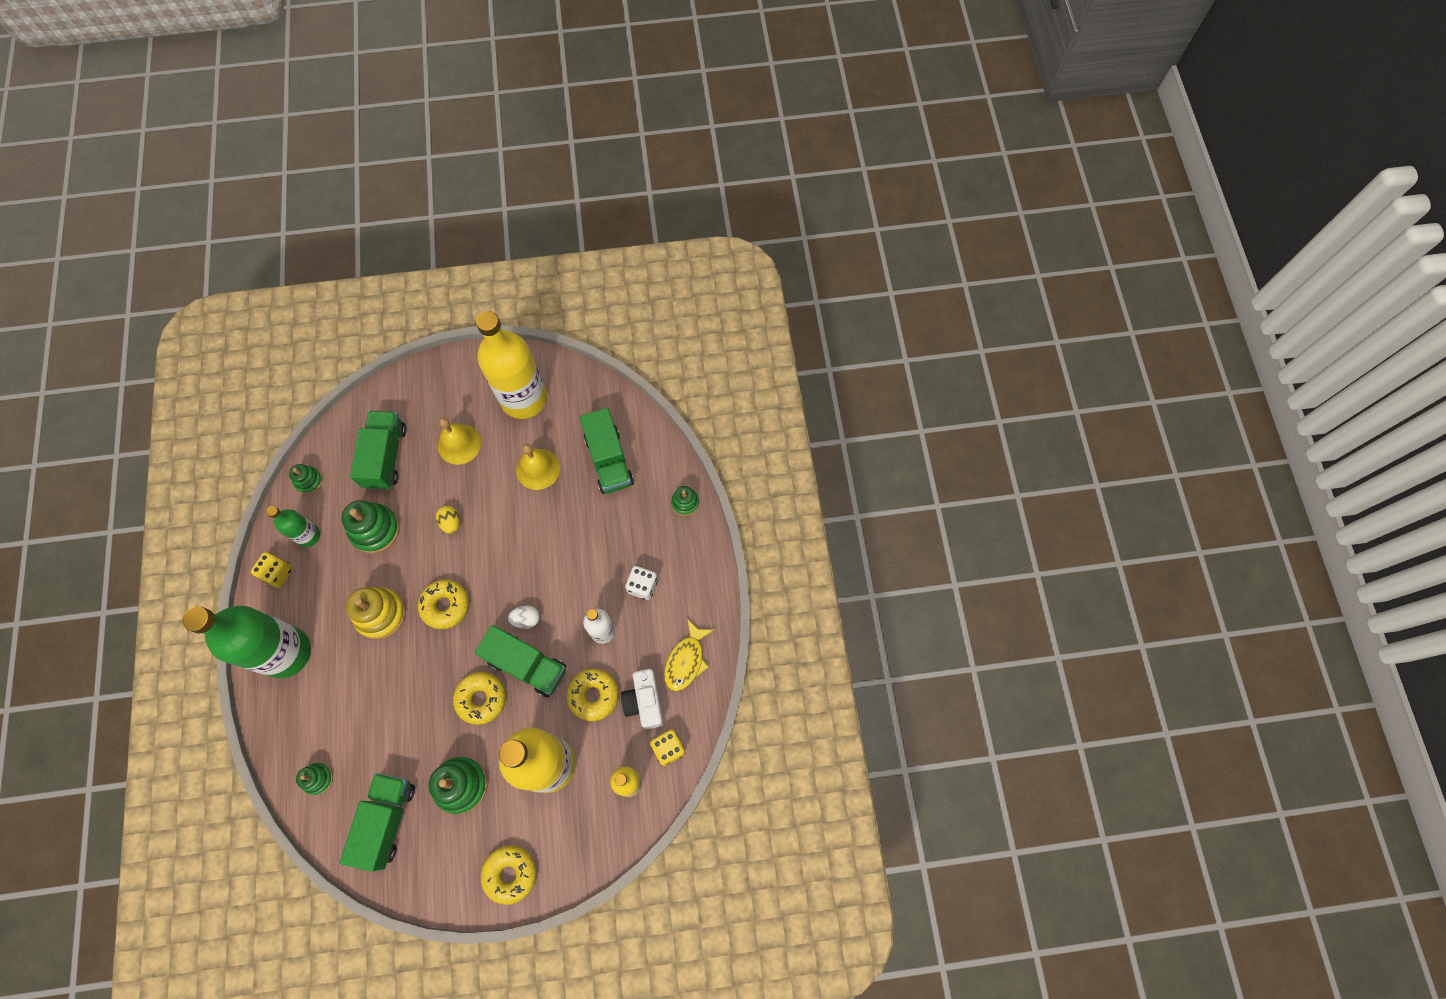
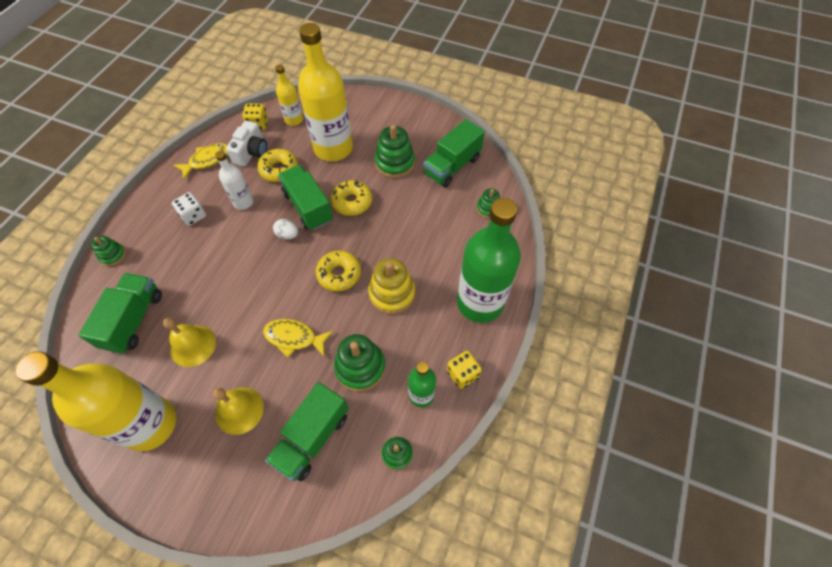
camera: 150 degrees left, 10 degrees down
yellow egg [436,506,460,534] -> yellow fish [263,319,333,357]
yellow donut [481,845,536,905] -> none

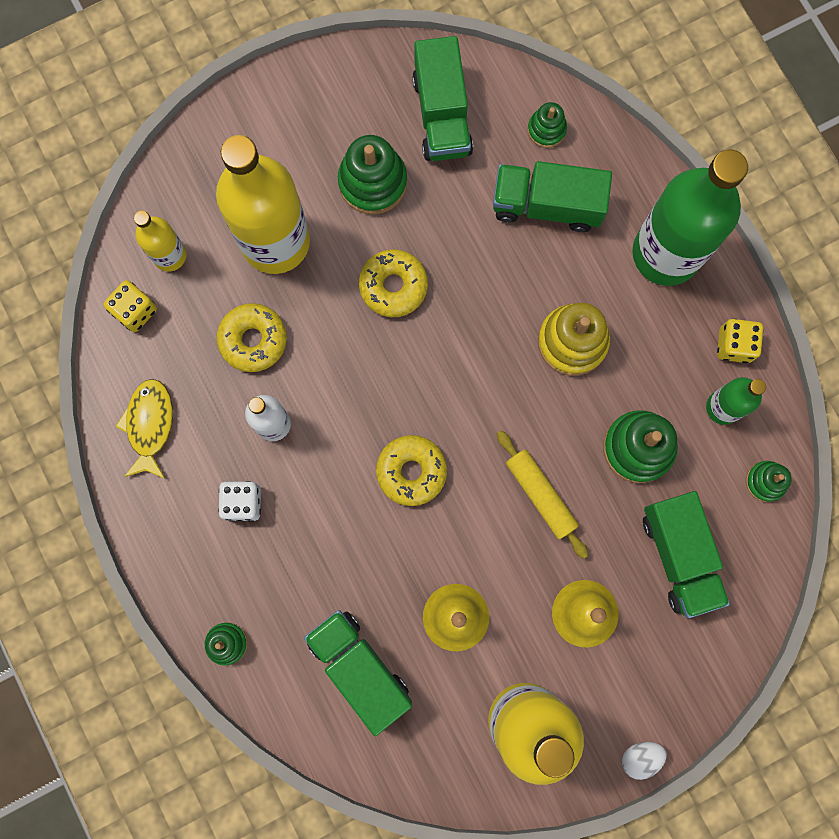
camera: 50 degrees left, 20 degrees up
white camera [226,121,267,167] -> none
yellow fish [263,319,333,357] -> yellow rolling pin [497,431,588,559]
white egg [273,219,298,240] -> white egg moved to [622,742,667,780]
green truck [278,165,333,230] -> green truck moved to [493,161,612,232]
yellow donut [316,250,361,292] -> yellow donut moved to [376,435,447,506]

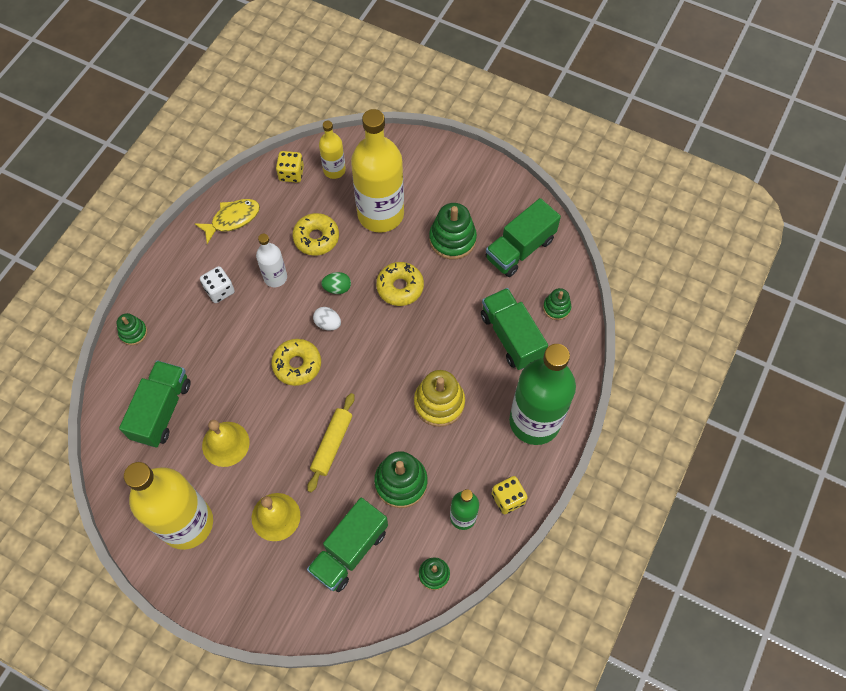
camera: 55 degrees right, 15 degrees down
white egg [622,742,667,780] -> white egg moved to [313,307,341,331]
none -> green egg [321,272,351,294]

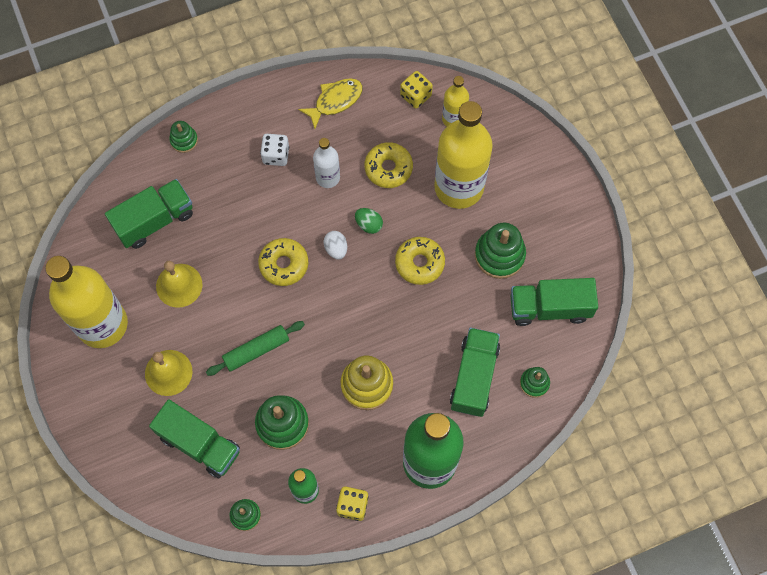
camera: 40 degrees right, 5 degrees up
yellow fish [195,199,260,244] -> yellow fish turned 45 degrees counterclockwise [298,78,363,129]
yellow rolling pin [307,393,355,493] -> green rolling pin [206,321,305,376]
green truck [307,498,388,592] -> green truck turned 135 degrees counterclockwise [149,399,240,478]

